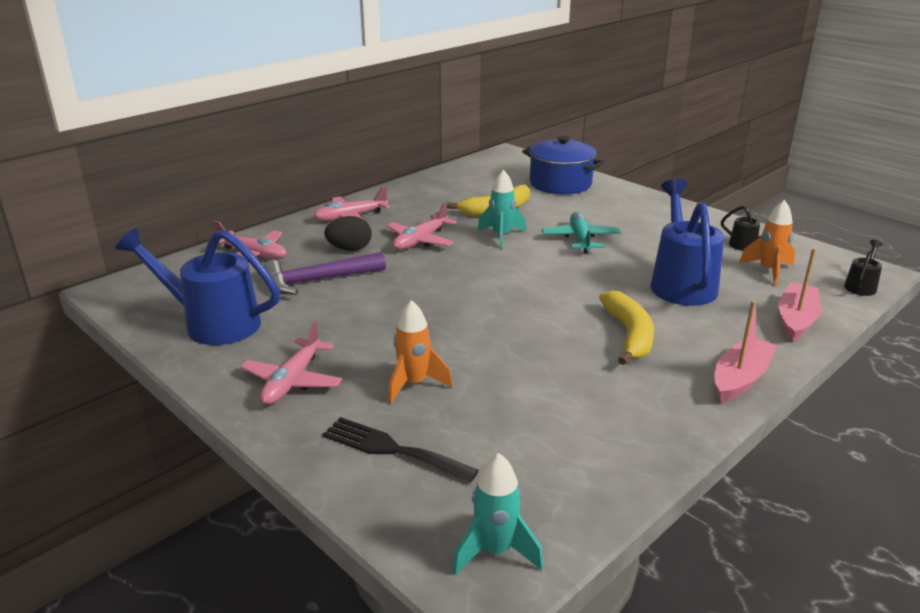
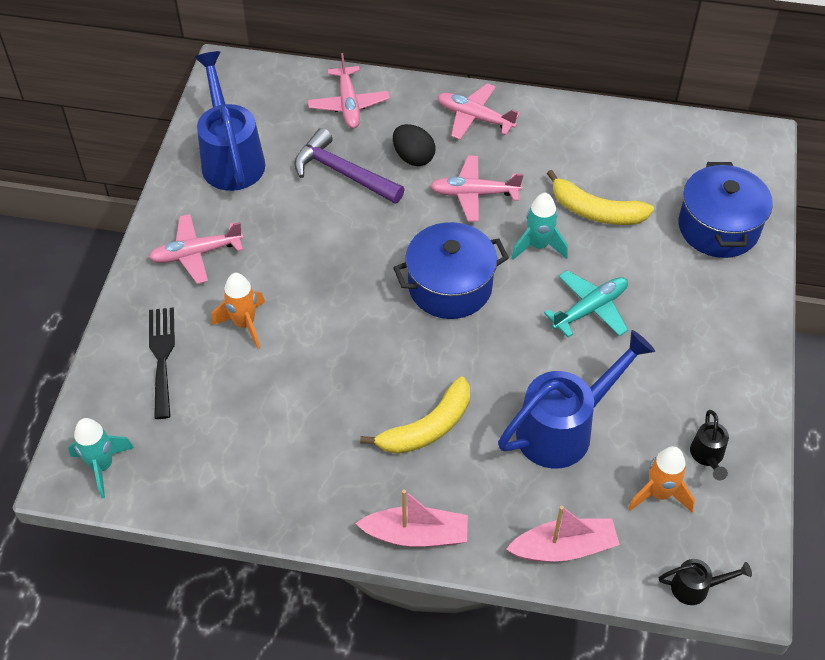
camera: 55 degrees right, 25 degrees up
none -> blue pot [393,222,509,319]

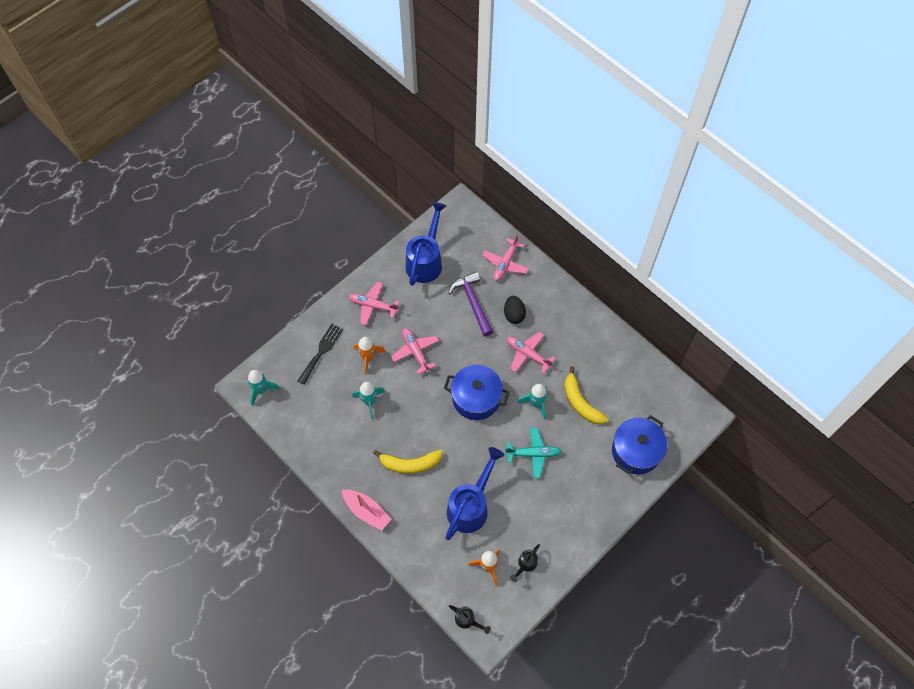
camera: 35 degrees right, 10 degrees up
pink plane [437,83,520,140] -> pink plane moved to [391,328,439,374]
blue watering can [498,330,655,469] -> blue watering can turned 60 degrees counterclockwise [445,447,504,540]
pink boat [506,506,620,562] -> none
none -> turquoise rocket [352,382,385,419]

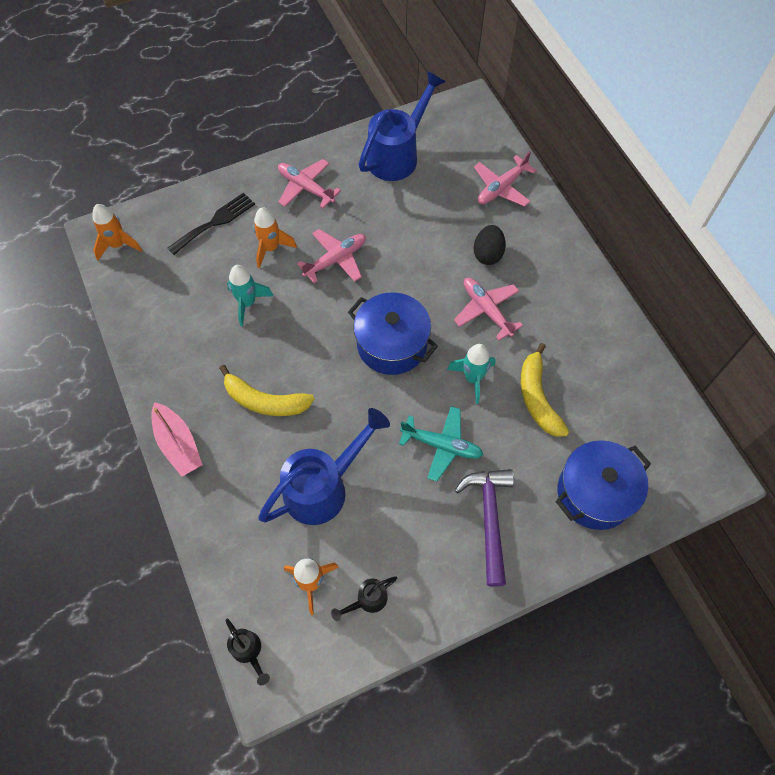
camera: 20 degrees right, 0 degrees up
turquoise rocket [248,370,280,406] -> orange rocket [93,204,142,260]
pink plane [391,328,439,374] -> pink plane turned 60 degrees clockwise [297,229,366,283]
purple hammer [448,272,493,336] -> purple hammer moved to [455,469,514,587]

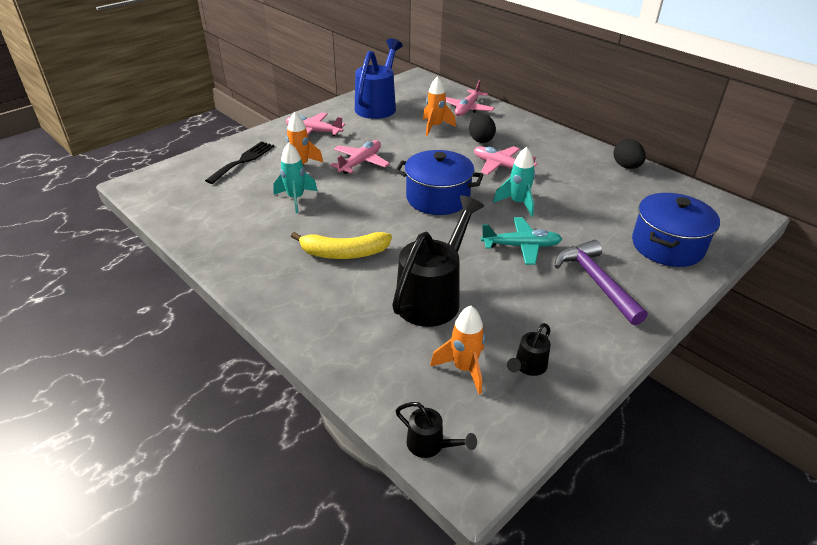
camera: 20 degrees left, 25 degrees down
orange rocket [93,204,142,260] -> orange rocket moved to [423,76,456,136]
pink boat [151,402,203,477] -> none
blue watering can [258,408,390,525] -> black watering can [392,196,484,327]
yellow banana [521,343,569,437] -> none
none -> black egg [613,139,646,169]

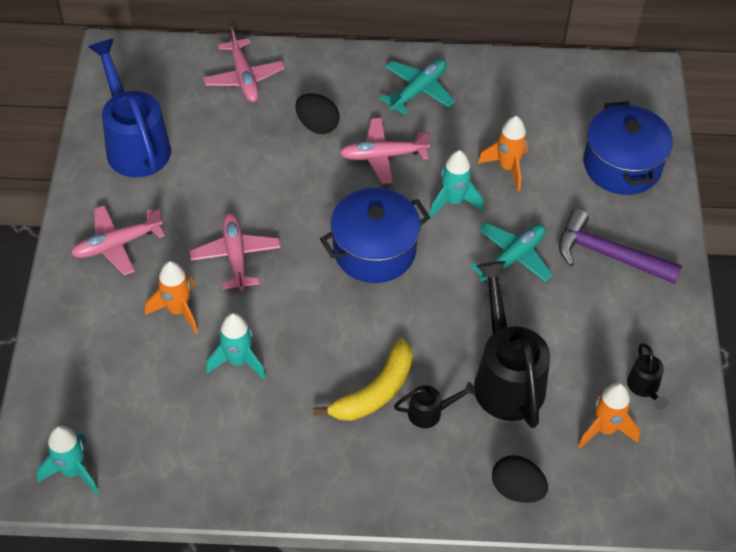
camera: 45 degrees left, 15 degrees up
black fork [205,141,275,184] -> none
black watering can [396,402,477,458] -> black watering can moved to [394,382,476,428]
orange rocket [423,76,456,136] -> orange rocket moved to [478,116,529,191]
black egg [613,139,646,169] -> black egg moved to [492,455,548,503]
none -> turquoise rocket [36,425,99,495]
none -> turquoise plane [380,59,455,115]

